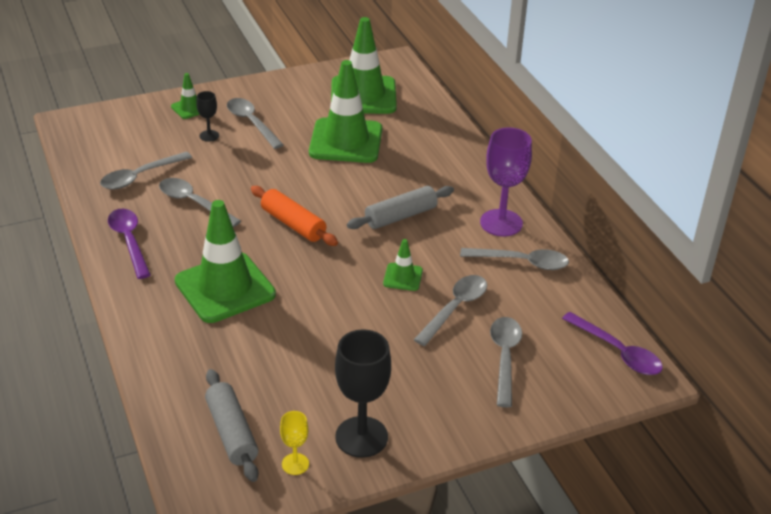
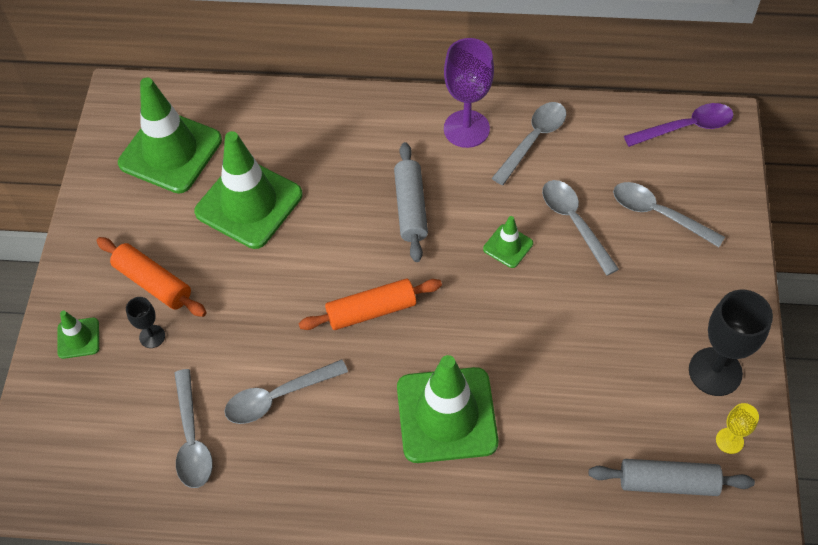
camera: 60 degrees left, 20 degrees up
purple spoon [108,209,151,279] -> none
grey spoon [227,98,284,149] -> orange rolling pin [96,237,207,317]

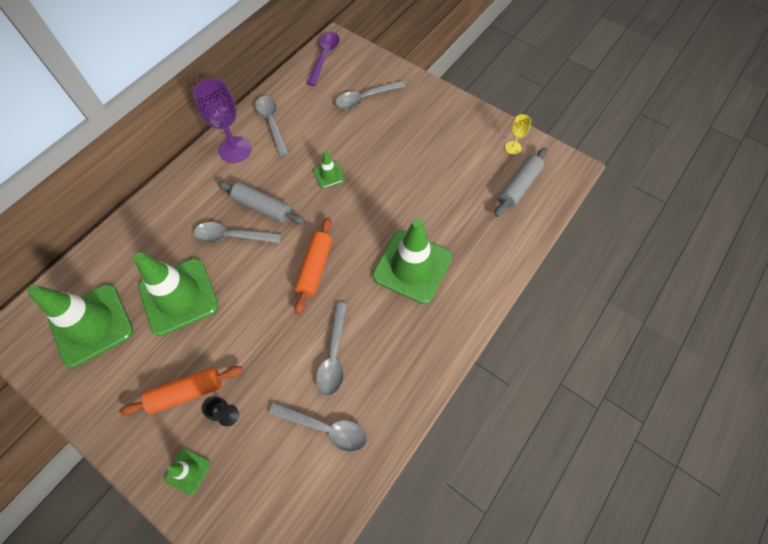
camera: 60 degrees left, 5 degrees up
grey spoon [542,180,619,276] -> grey spoon moved to [194,222,282,243]
black goblet [689,290,773,396] -> none

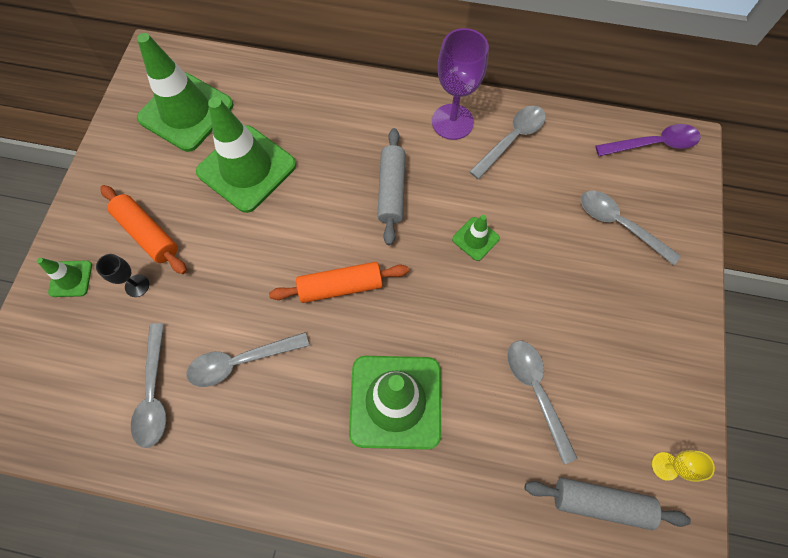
camera: 65 degrees right, 5 degrees up
grey spoon [194,222,282,243] -> grey spoon moved to [507,341,578,464]

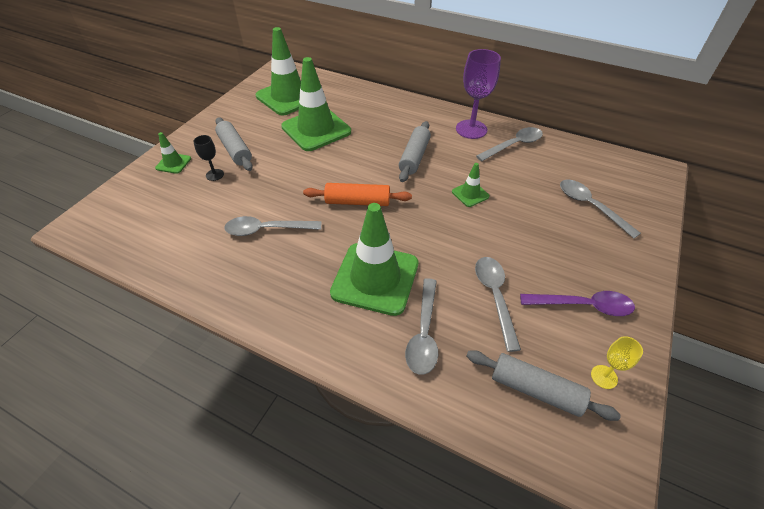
camera: 15 degrees right, 20 degrees down
orange rolling pin [100,185,187,274] -> grey rolling pin [215,117,253,171]
grey spoon [131,323,166,448] -> grey spoon moved to [405,278,438,375]
purple spoon [595,124,701,156] -> purple spoon moved to [520,291,635,316]

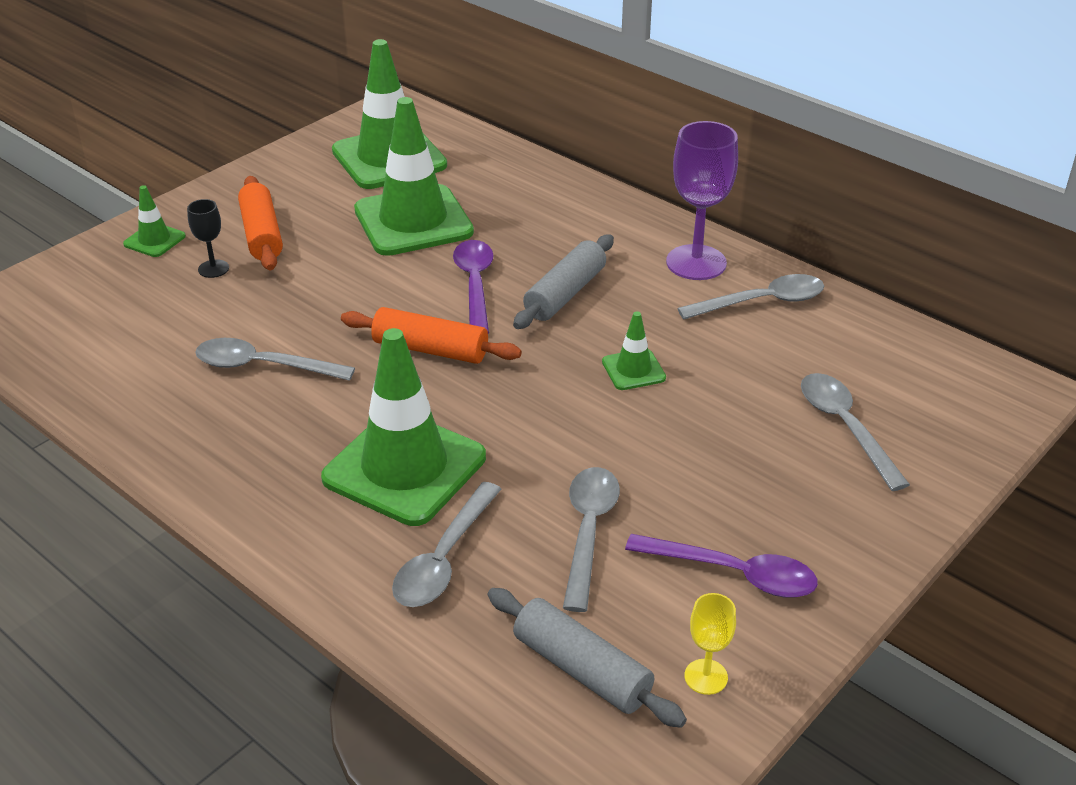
camera: 15 degrees right, 10 degrees down
grey rolling pin [215,117,253,171] -> orange rolling pin [238,176,283,270]
none -> purple spoon [453,240,493,334]

